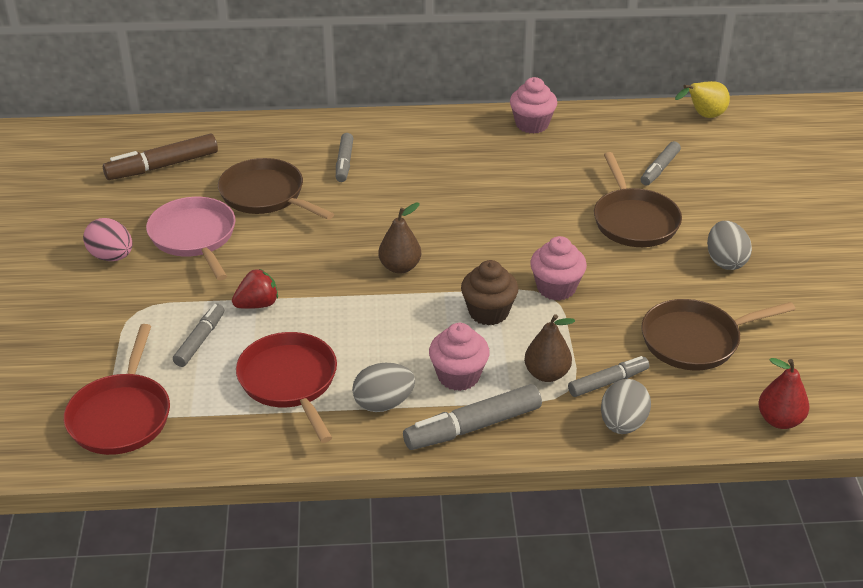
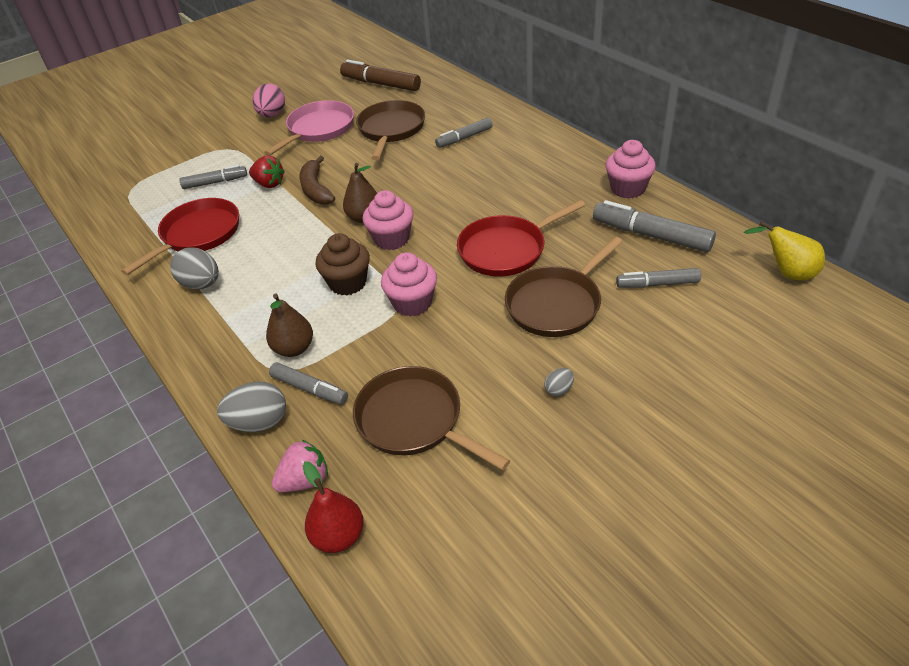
camera: 60 degrees right, 5 degrees up
red pan [64,324,170,455] -> red pan moved to [457,200,585,276]
grey marker [403,384,542,450] -> grey marker moved to [593,200,716,252]
pink cupcake [429,323,490,391] -> pink cupcake moved to [363,190,413,250]
grey egg [707,221,752,270] -> grey egg [544,368,574,396], size x0.51
none -> pink strawberry [272,440,328,492]
none -> brown banana [300,156,335,204]

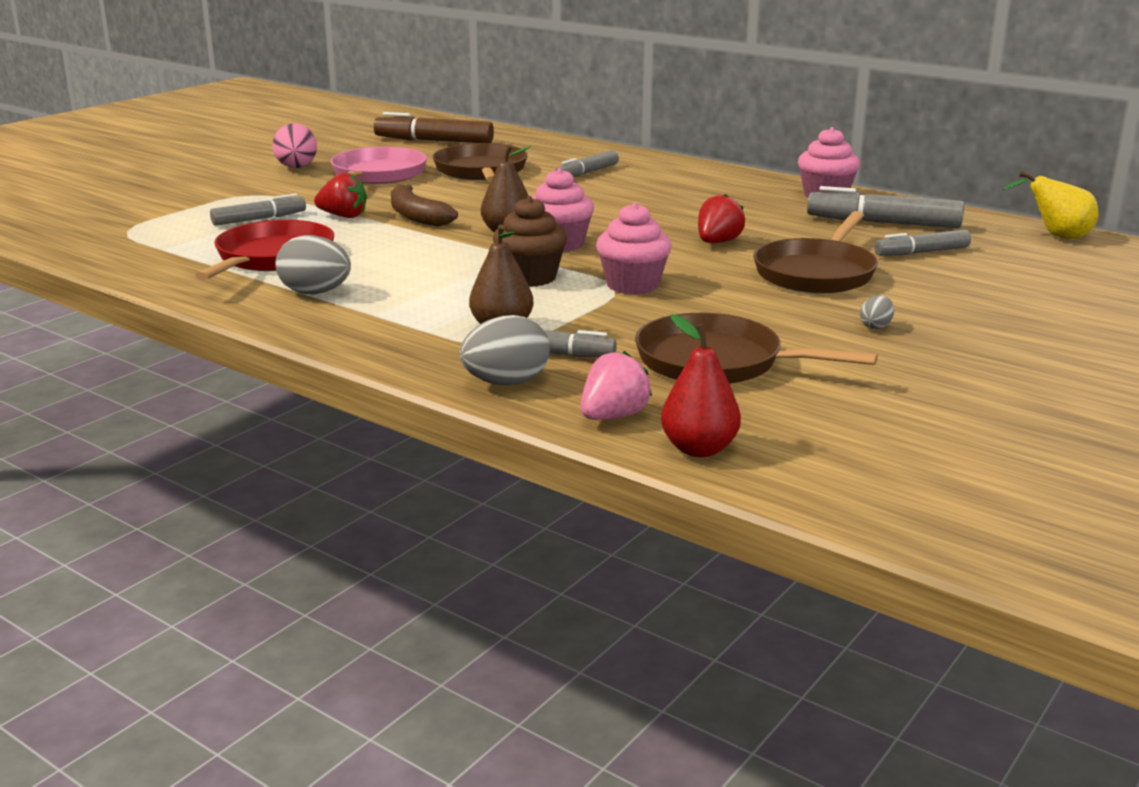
camera: 20 degrees left, 20 degrees down
red pan [457,200,585,276] -> red strawberry [698,194,745,243]

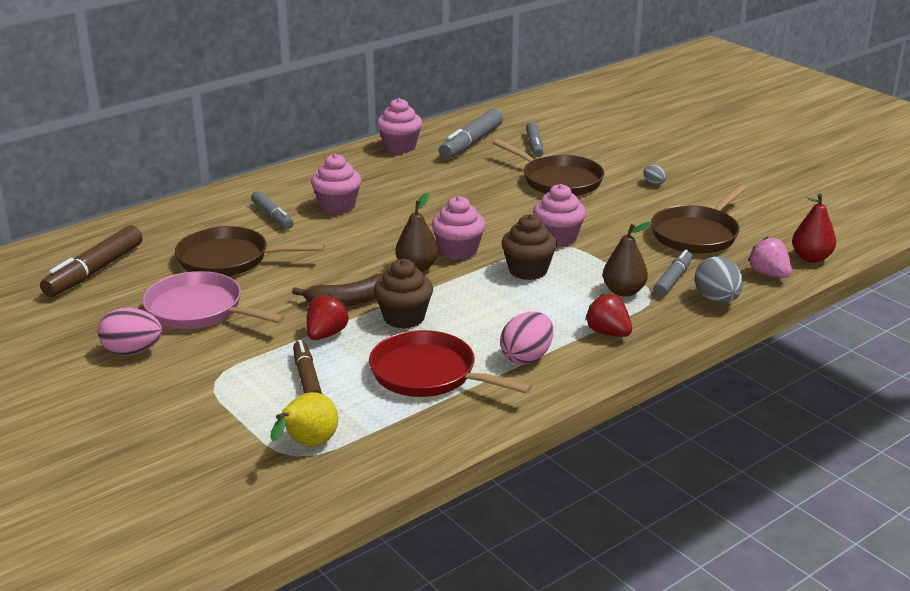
camera: 75 degrees left, 5 degrees up
grey marker [210,193,306,226] -> brown marker [293,340,322,394]
grey egg [275,235,351,294] -> pink egg [500,312,553,364]
red strawberry [698,194,745,243] -> red strawberry moved to [585,293,632,337]
yellow pear [1002,171,1098,239] -> yellow pear moved to [270,392,338,447]
none -> pink cupcake [311,154,362,214]
none -> brown cupcake [374,259,433,329]

